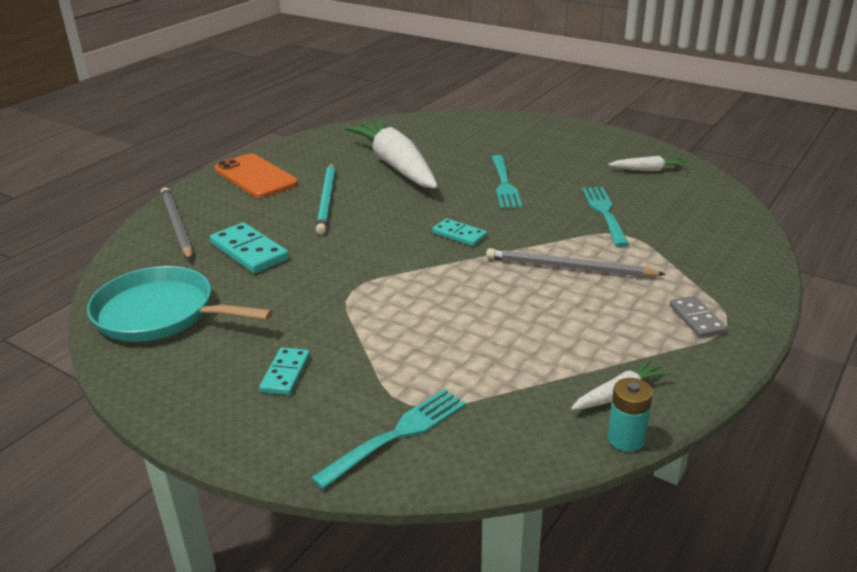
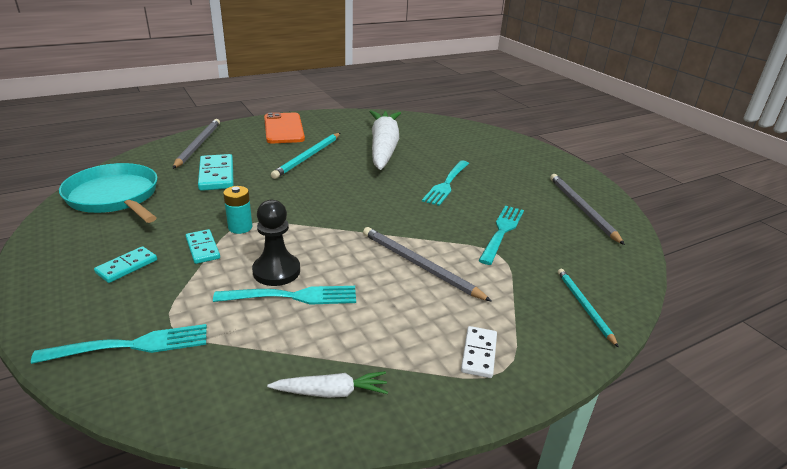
camera: 25 degrees right, 0 degrees up
turquoise domino [432,218,487,246] -> turquoise domino moved to [186,229,220,264]
white carrot [608,156,688,171] -> grey pencil [550,174,625,245]
turquoise battery [608,378,653,452] -> turquoise battery moved to [223,186,252,234]
grey domino [670,296,727,338] -> white domino [461,326,497,378]
none -> turquoise fork [213,286,356,305]
none -> black pawn [252,200,300,286]
none -> turquoise pencil [558,269,619,348]

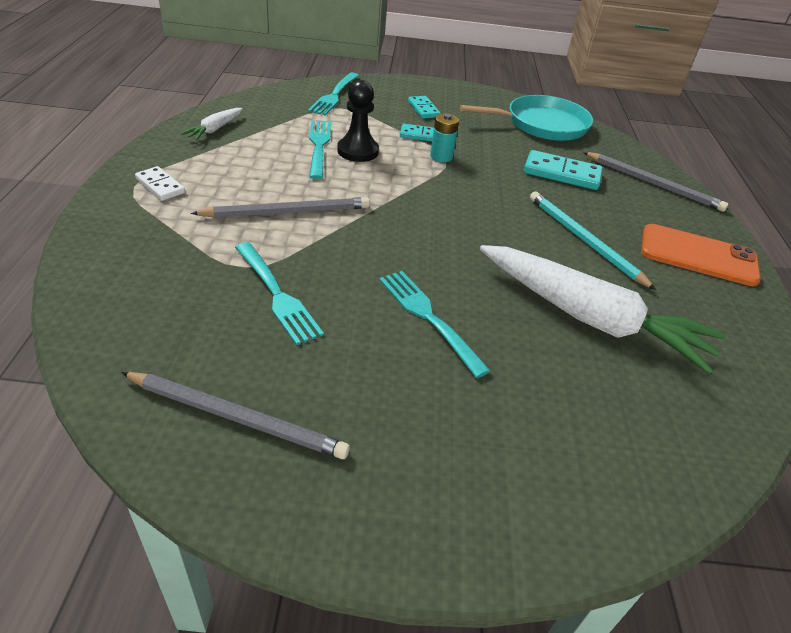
camera: 120 degrees right, 10 degrees up
turquoise fork [213,286,356,305] -> turquoise fork turned 150 degrees clockwise [309,120,331,179]
turquoise pencil [558,269,619,348] -> none

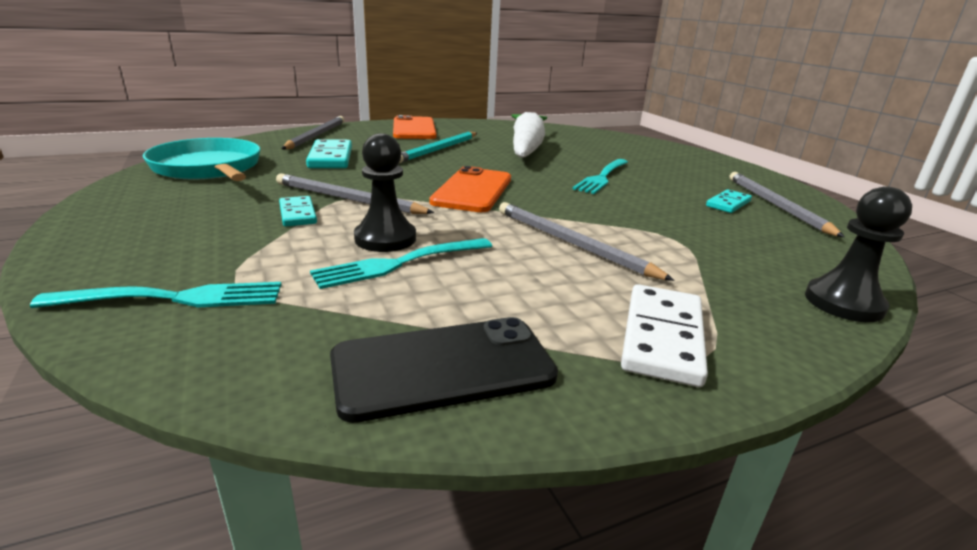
camera: 115 degrees left, 15 degrees down
white domino [135,166,185,201] -> white domino [621,284,708,387], size x1.62
white carrot [181,108,243,140] -> black phone [330,317,558,423]
turquoise fork [235,242,324,345] -> none
turquoise domino [408,96,441,119] -> turquoise domino moved to [706,189,752,213]
turquoise battery [430,113,459,162] -> grey pencil [276,173,434,214]
none -> orange phone [430,166,511,212]
none -> black pawn [805,186,912,322]

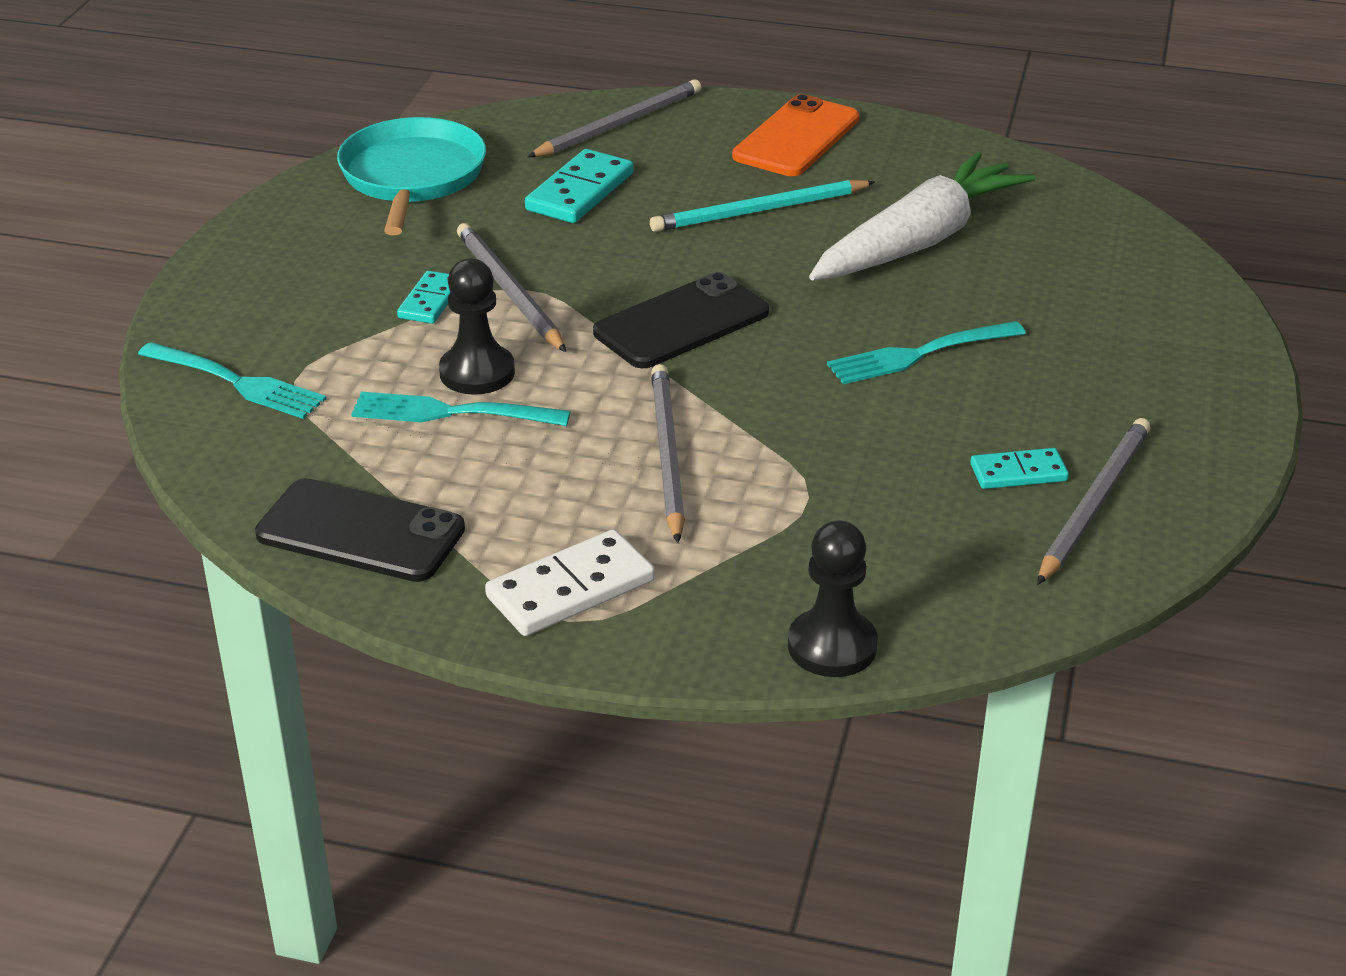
camera: 40 degrees right, 10 degrees up
orange phone [430,166,511,212] -> black phone [593,272,769,368]

